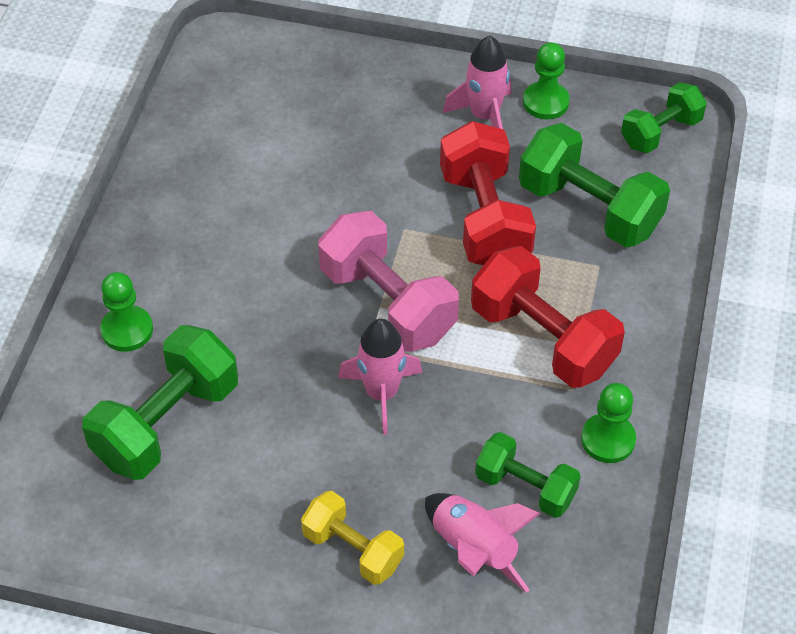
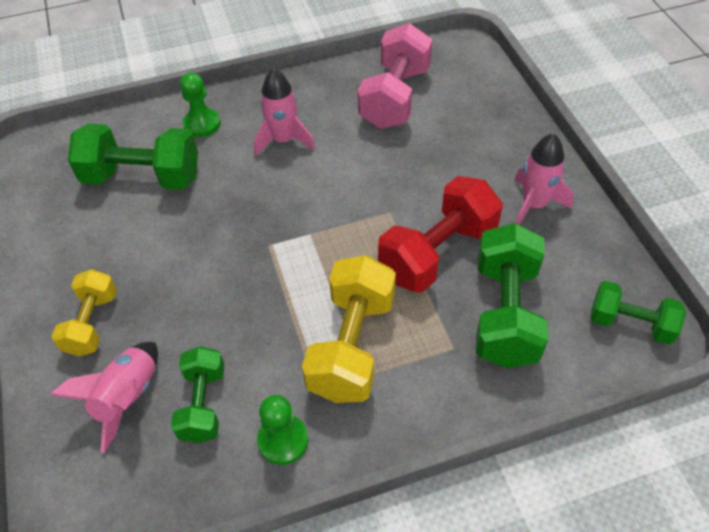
camera: 60 degrees right, 0 degrees up
pink dumbbell [318,211,459,351] -> pink dumbbell moved to [358,23,433,129]
pink rocket [338,319,422,435] -> pink rocket moved to [254,68,315,156]
red dumbbell [471,246,625,388] -> yellow dumbbell [302,255,396,403]
green pawn [523,42,570,119] -> none

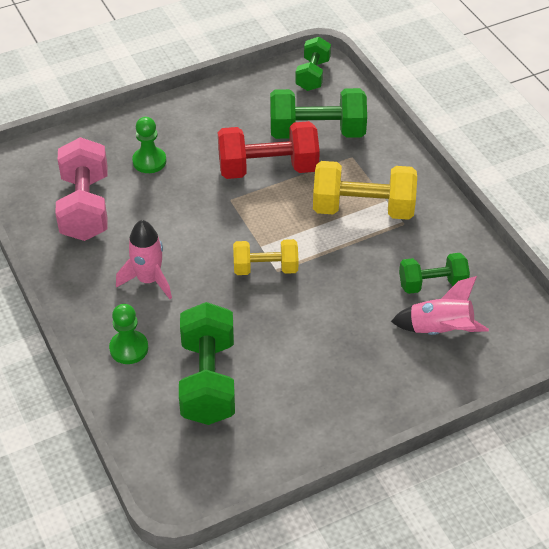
camera: 100 degrees left, 5 degrees down
yellow dumbbell [51,269,117,356] -> yellow dumbbell moved to [233,239,299,275]
green pawn [257,395,308,465] -> green pawn moved to [132,117,166,173]
pink dumbbell [358,23,433,129] -> pink dumbbell turned 75 degrees clockwise [55,137,107,241]
red dumbbell [378,176,503,293] -> red dumbbell turned 45 degrees counterclockwise [218,121,320,179]
pink rocket [515,133,574,225] -> none

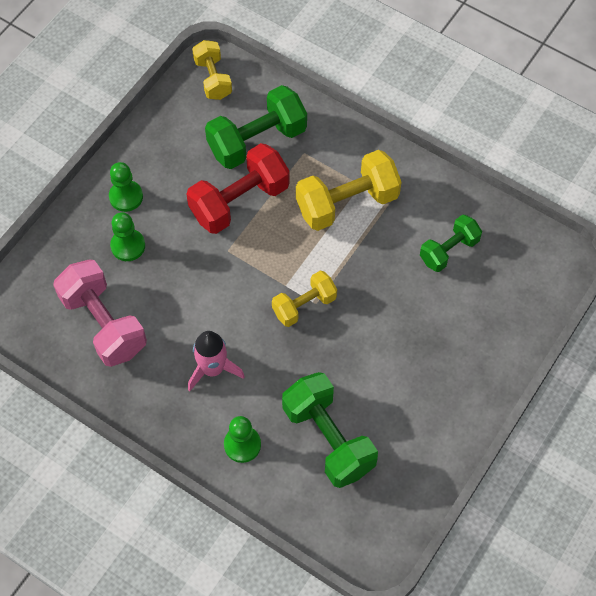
camera: 30 degrees left, 15 degrees up
green dumbbell [295,37,331,91] -> yellow dumbbell [192,40,232,100]
pink rocket [391,276,489,335] -> none
none -> green pawn [109,162,143,212]

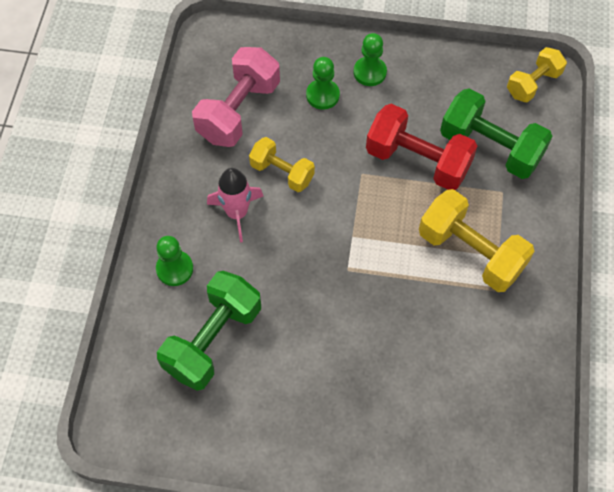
camera: 65 degrees right, 0 degrees up
yellow dumbbell [272,271,337,327] -> yellow dumbbell moved to [249,137,315,192]
green dumbbell [420,214,482,272] -> none

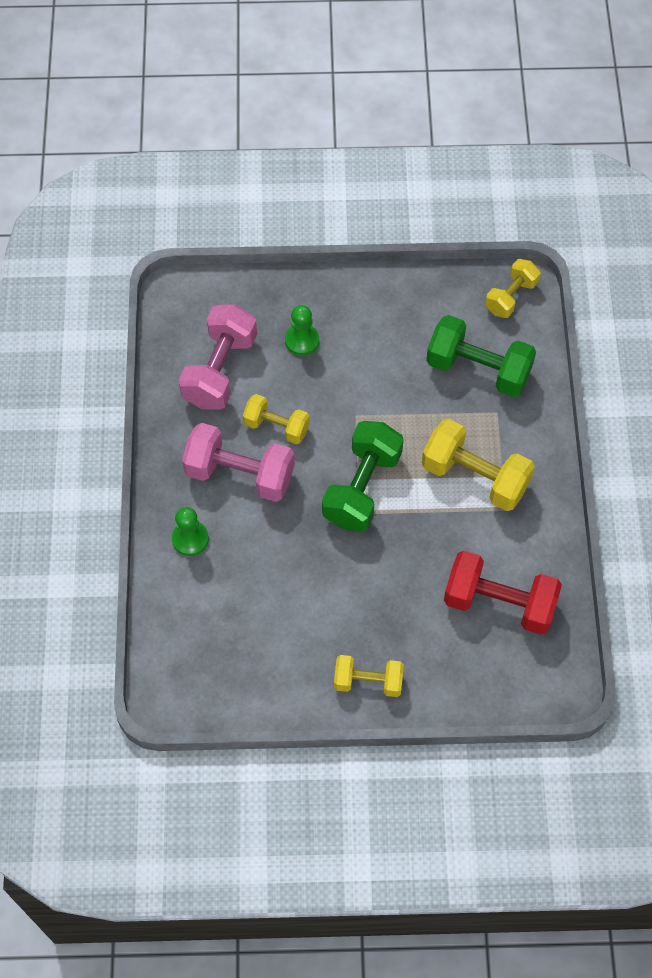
camera: 10 degrees left, 0 degrees up
green dumbbell [157,271,261,391] -> green dumbbell moved to [322,421,404,532]
pink rocket [207,168,264,242] -> pink dumbbell [182,423,295,502]
green pawn [354,33,387,86] -> none
red dumbbell [366,104,477,190] -> red dumbbell moved to [444,551,562,635]
none -> yellow dumbbell [334,655,404,697]

